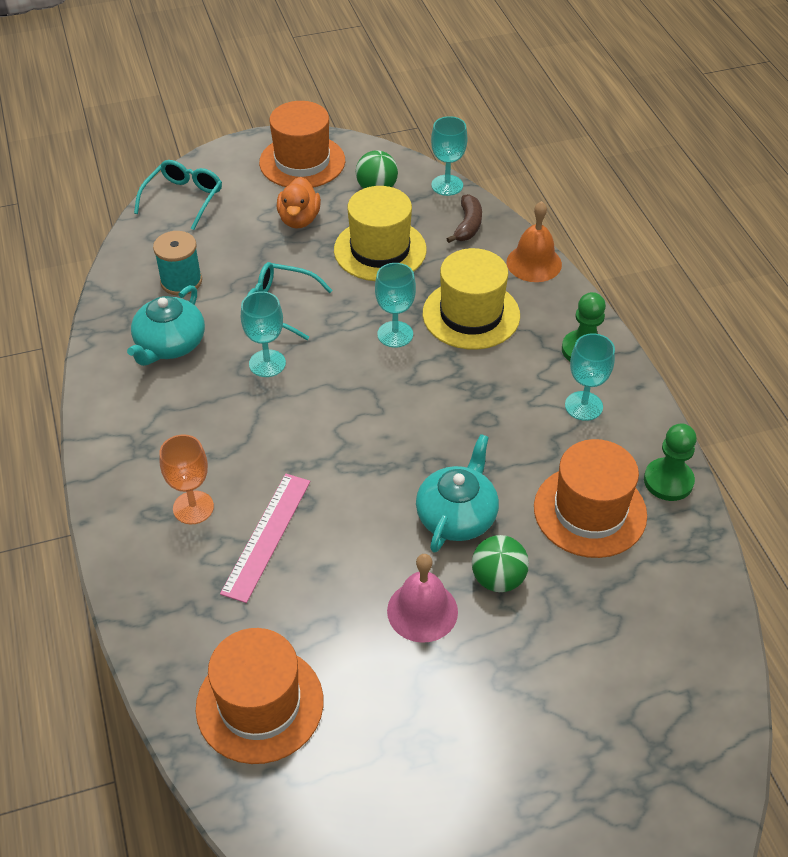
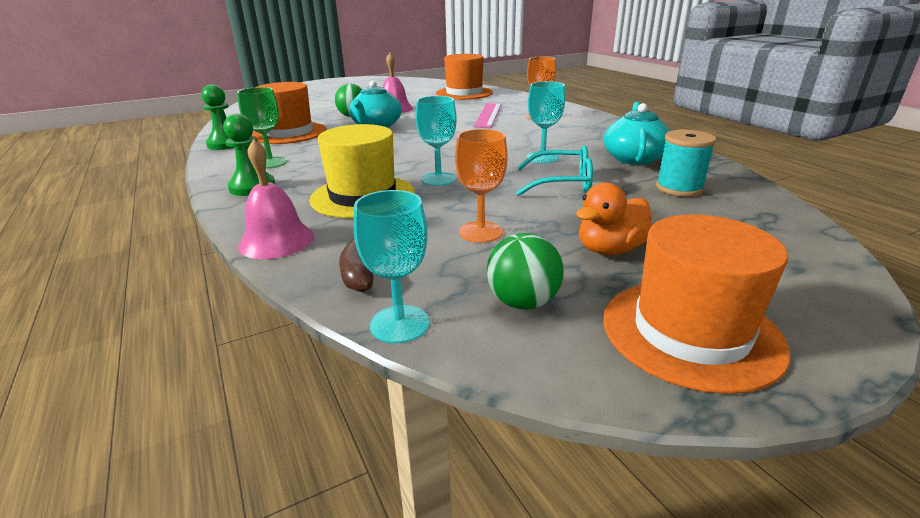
camera: 170 degrees right, 20 degrees down
turquoise glasses [134,160,222,230] -> none
orange duck [277,177,321,229] -> orange duck turned 120 degrees counterclockwise [576,182,653,255]
yellow hat [334,186,427,281] -> orange goblet [455,129,508,243]
orange bell [507,201,562,282] -> pink bell [238,139,314,259]
turquoise goblet [565,333,615,421] -> green goblet [237,87,287,169]

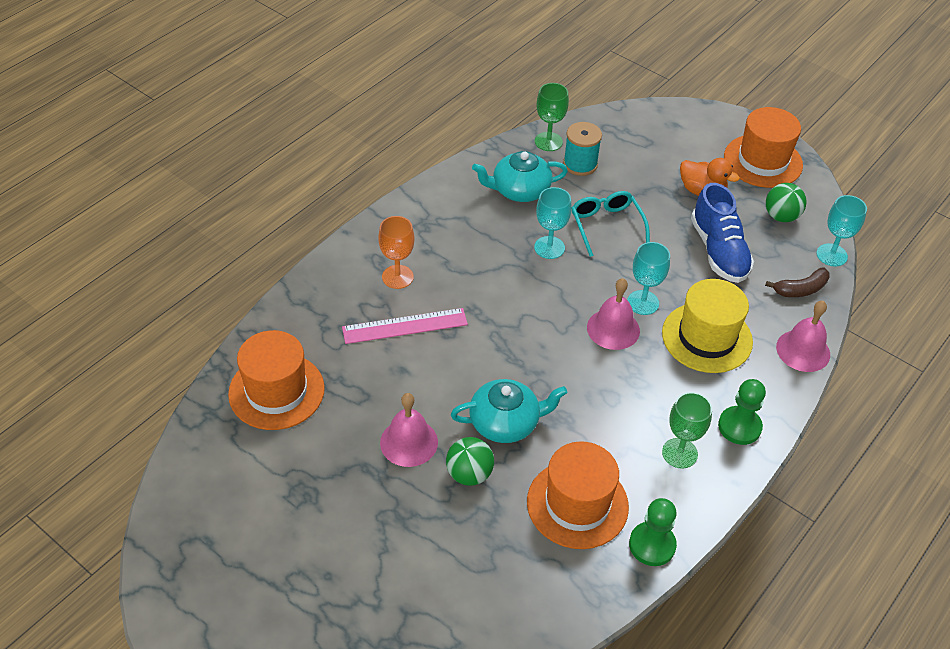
camera: 115 degrees left, 20 degrees up
orange goblet [455,129,508,243] -> blue shoe [691,183,754,283]
none -> green goblet [535,83,569,151]
none -> pink bell [587,278,640,350]

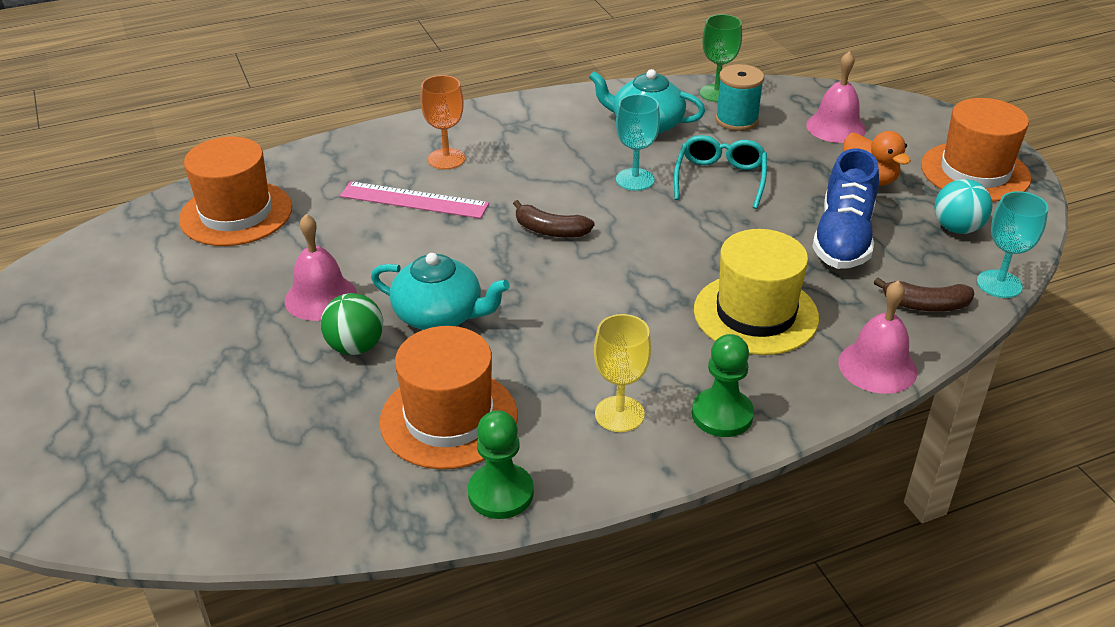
camera: 30 degrees right, 10 degrees down
pink bell [587,278,640,350] -> pink bell moved to [806,51,866,143]
turquoise goblet [627,242,670,315] -> none
green goblet [662,392,712,469] -> yellow goblet [594,314,651,432]
green ball [766,183,807,222] -> turquoise ball [934,179,992,234]
none -> brown banana [513,200,595,238]

